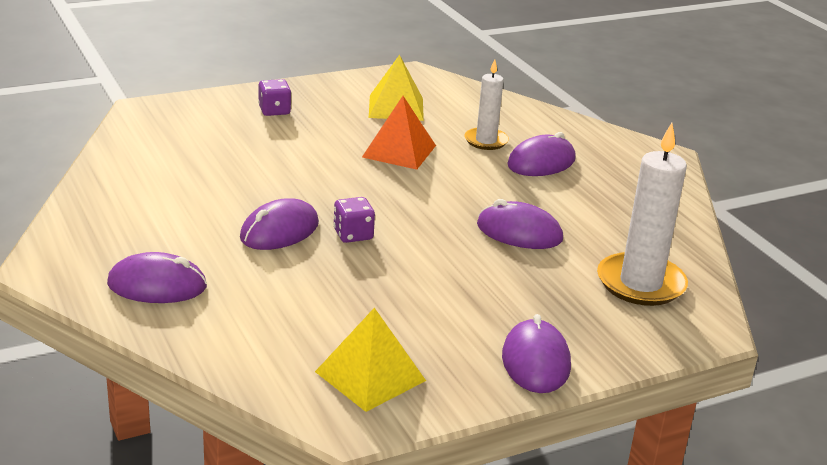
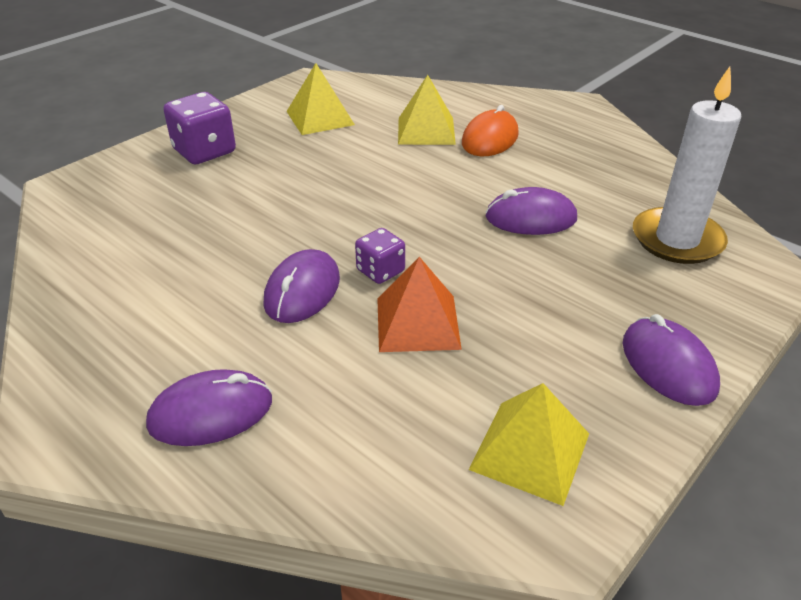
camera: 20 degrees left, 10 degrees up
purple dice [258,79,291,116] -> purple dice [163,92,236,164], size x1.67
orange pyramid [362,96,436,170] -> orange pyramid moved to [377,257,462,352]
white candle [464,59,509,150] -> yellow pyramid [398,75,456,145]
purple mouse [507,132,576,176] -> orange mouse [462,105,519,156]

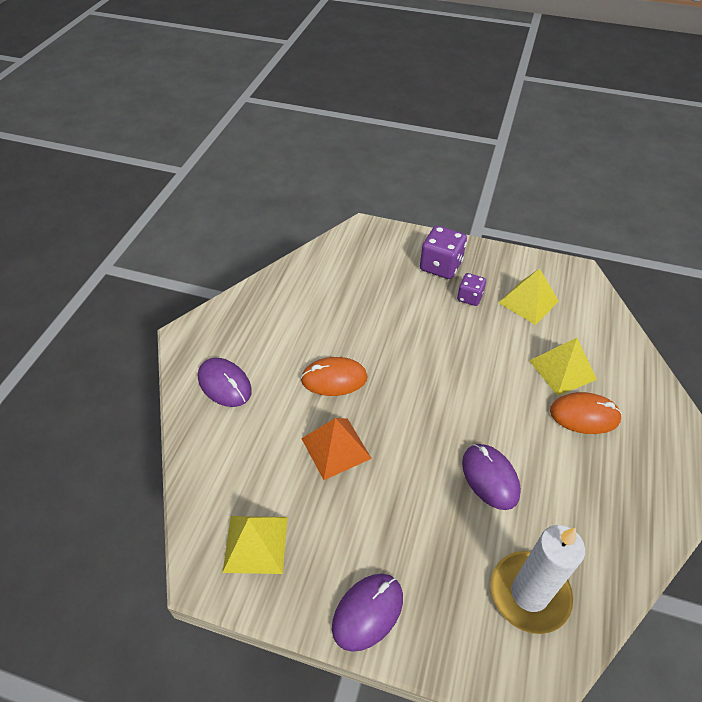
camera: 65 degrees right, 10 degrees up
purple mouse [263,249,340,323] -> orange mouse [301,357,368,396]
purple dice [355,228,405,284] -> purple dice moved to [457,273,486,306]

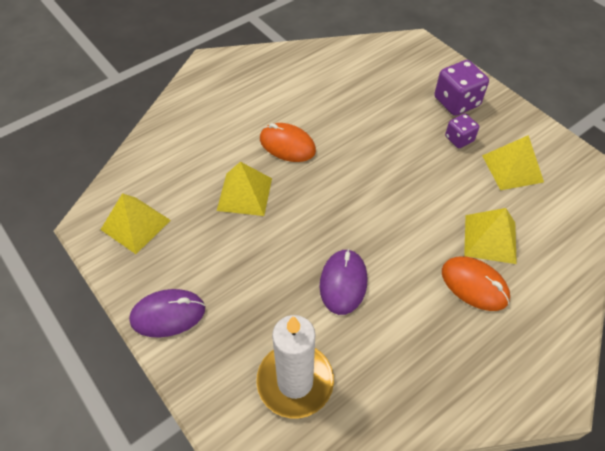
camera: 35 degrees right, 5 degrees up
purple mouse [198,358,252,407] -> none
orange pyramid [301,418,372,480] -> yellow pyramid [217,162,272,216]

